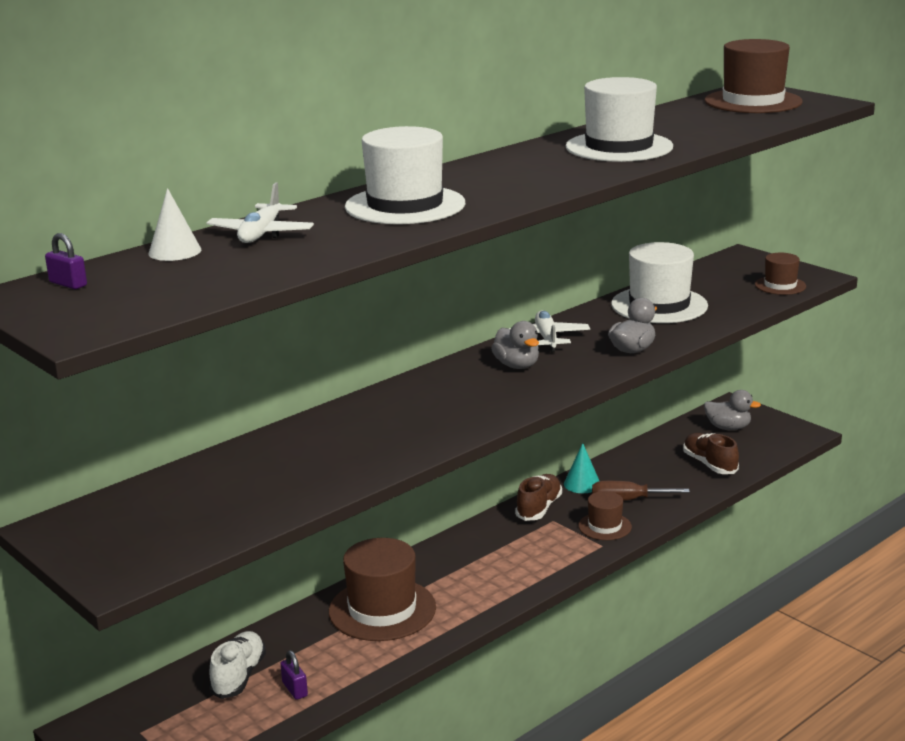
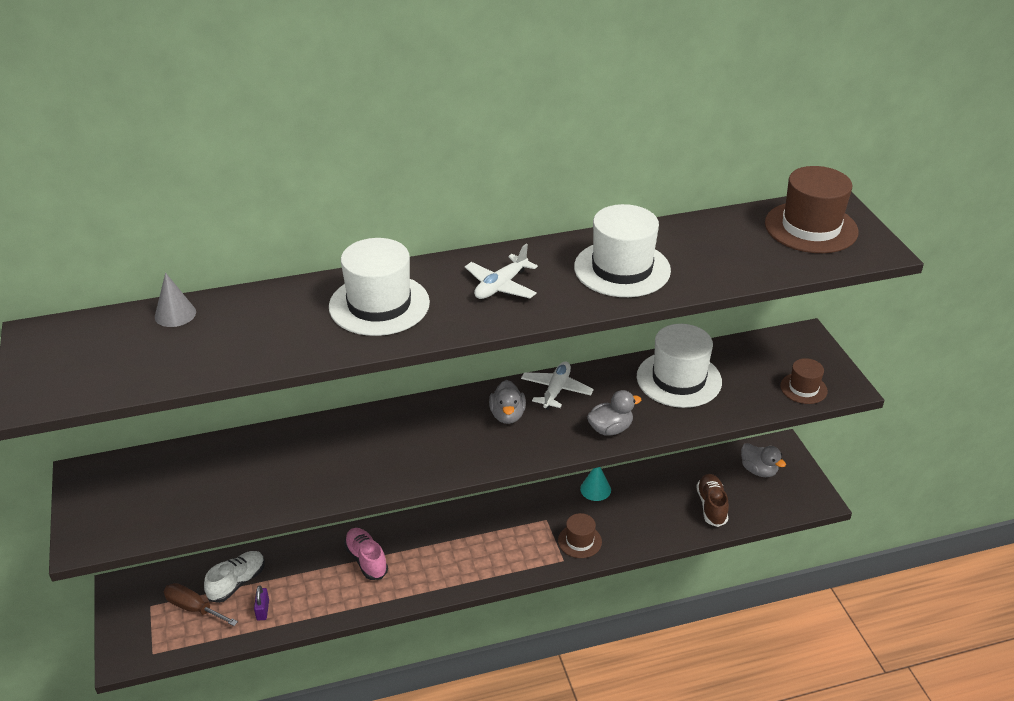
camera: 25 degrees right, 15 degrees up
purple padlock [45,233,87,289] -> none
white cone [149,188,201,261] -> grey cone [155,273,196,327]
white plane [207,182,314,243] -> white plane moved to [465,244,538,299]
brown hat [329,538,436,641] -> pink shoe [344,528,388,580]
brown shoe [515,474,562,521] -> none
brown screwdriver [592,481,690,501] -> brown screwdriver moved to [163,583,238,626]

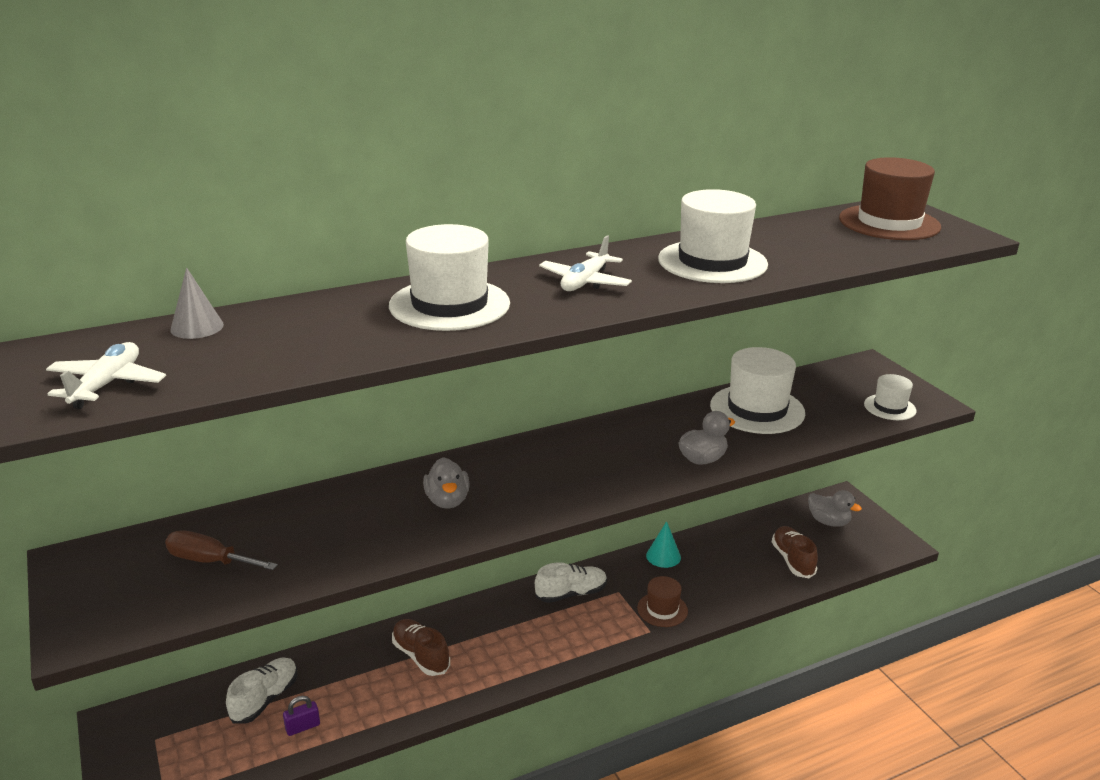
camera: 10 degrees left, 10 degrees down
brown screwdriver [163,583,238,626] -> brown screwdriver moved to [165,530,278,570]
purple padlock [254,586,269,620] -> purple padlock turned 75 degrees clockwise [283,696,320,736]
pink shoe [344,528,388,580] -> brown shoe [392,619,450,676]
grey duck [489,380,526,424] -> grey duck moved to [423,457,470,508]
white plane [521,362,594,410] -> white plane moved to [46,342,166,409]
brown hat [780,358,828,404] -> white hat [864,374,916,420]
none -> white shoe [535,562,607,603]

